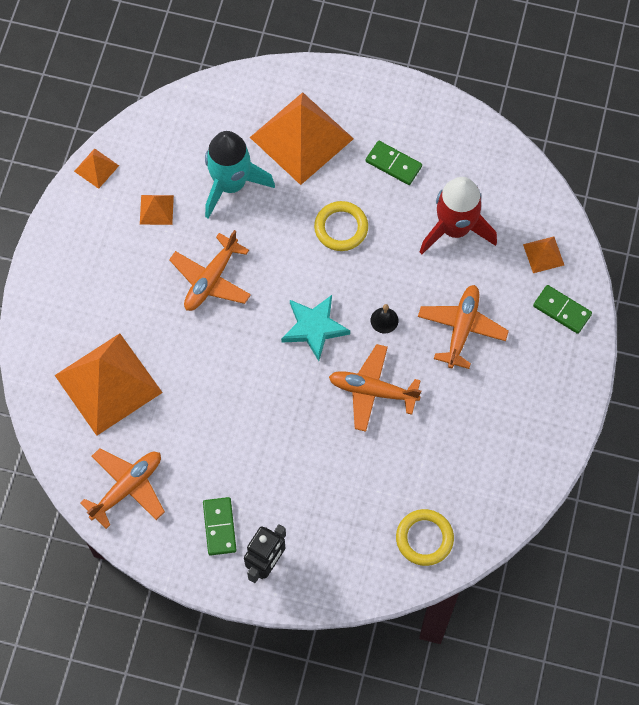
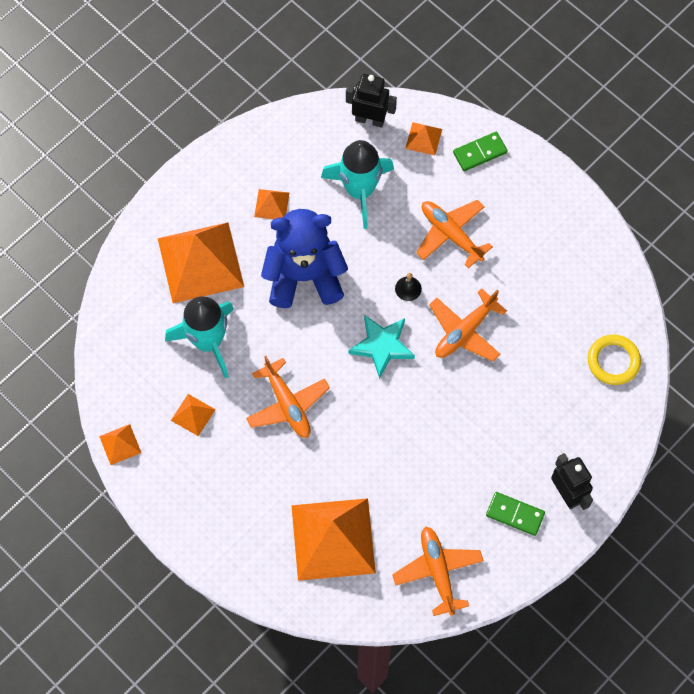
camera: 60 degrees left, 0 degrees up
yellow ring [314,201,368,251] -> blue teddy bear [261,209,348,308]
green domino [366,141,422,185] -> orange pyramid [254,189,289,219]
red rocket [420,177,497,254] -> turquoise rocket [321,140,394,229]
none -> black robot [346,74,397,128]

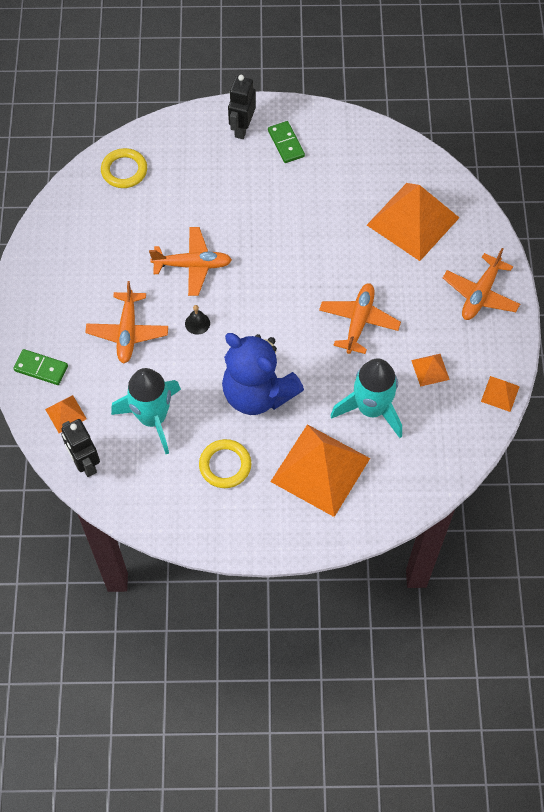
camera: 135 degrees left, 5 degrees down
orange pyramid [254,189,289,219] -> yellow ring [199,439,251,488]
turquoise star [348,315,415,379] -> none
orange plane [392,527,484,616] -> orange plane moved to [443,248,520,320]

